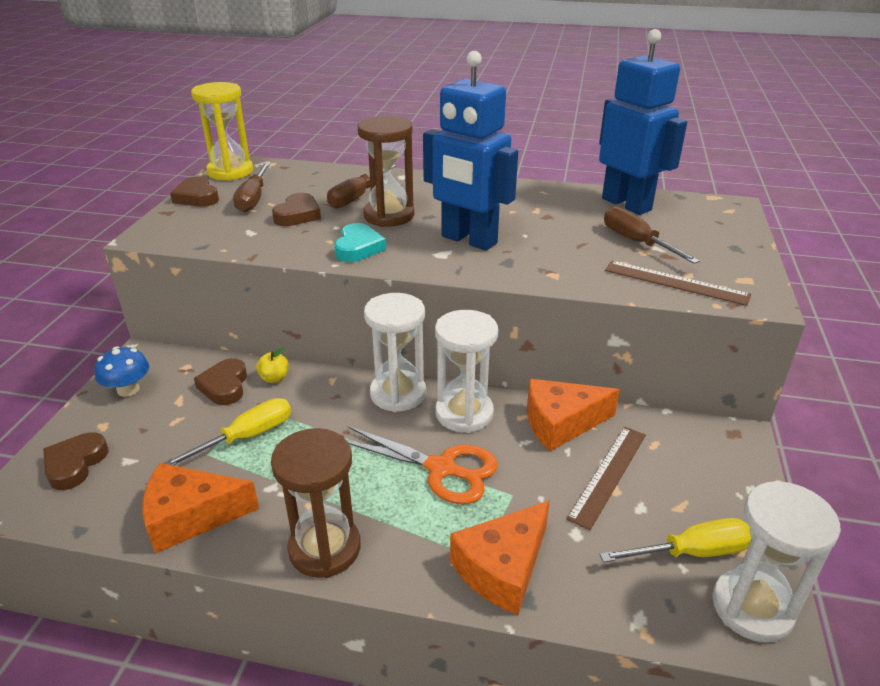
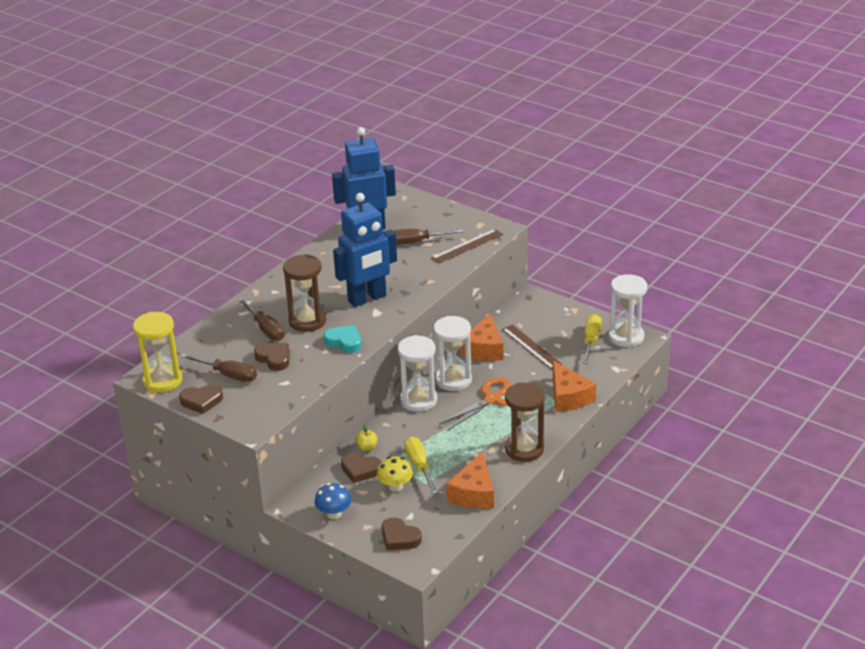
camera: 65 degrees left, 0 degrees up
none -> yellow mushroom [377,456,413,492]

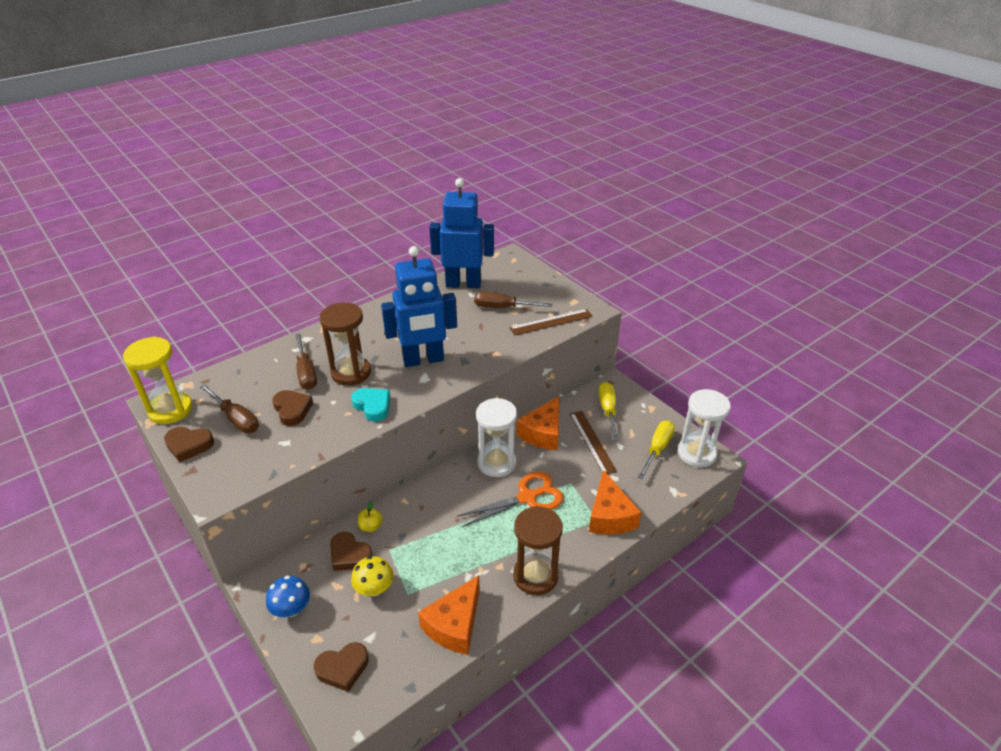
camera: 15 degrees right, 5 degrees up
brown heart [382,517,422,550] -> brown heart turned 75 degrees counterclockwise [314,642,369,692]
white hourglass [397,335,437,412] -> none
yellow screwdriver [404,436,438,494] -> yellow screwdriver moved to [599,382,618,441]

